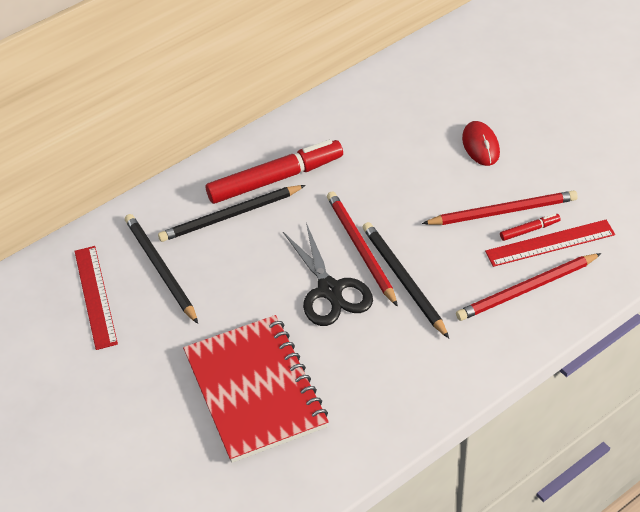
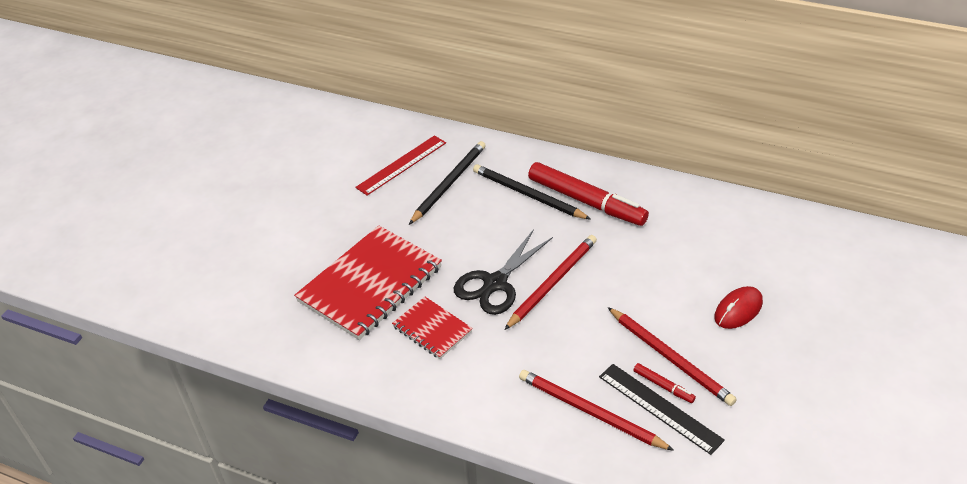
camera: 60 degrees right, 5 degrees down
black pencil [363,222,449,338] -> none
red ruler [485,220,615,267] -> black ruler [599,364,725,455]
none -> red notebook [392,297,473,359]

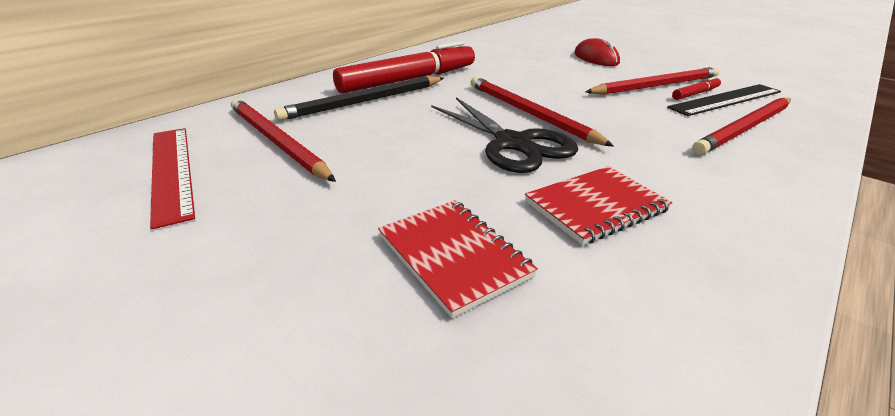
camera: 75 degrees left, 10 degrees down
red notebook [294,226,442,340] -> red notebook [378,200,538,318], size x0.52
black pencil [409,141,486,225] -> red pencil [231,99,336,182]

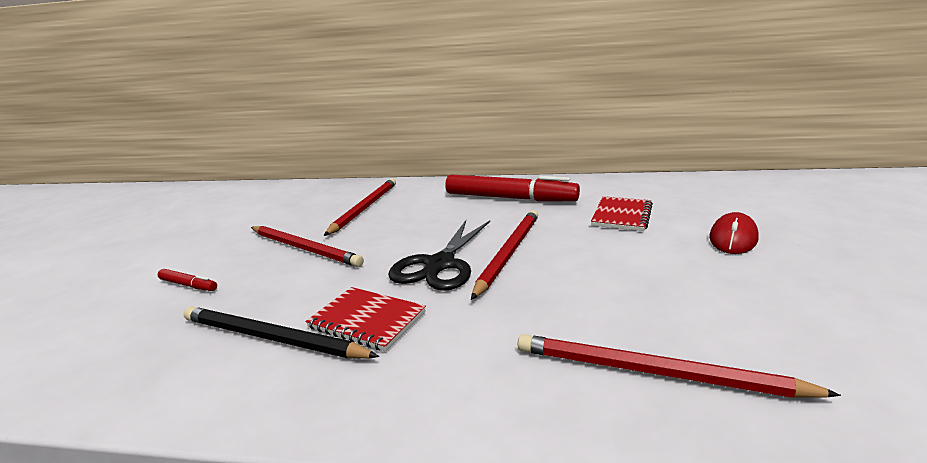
camera: 60 degrees right, 10 degrees down
red ruler [150,128,195,229] -> none
black pencil [274,76,444,121] -> black pencil moved to [184,306,379,358]
red notebook [378,200,538,318] -> red notebook moved to [591,196,653,231]
red pencil [585,67,719,95] -> red pencil moved to [251,226,364,267]
black ruler [667,84,781,116] -> none
red marker [672,76,721,100] -> red marker moved to [158,269,217,291]

